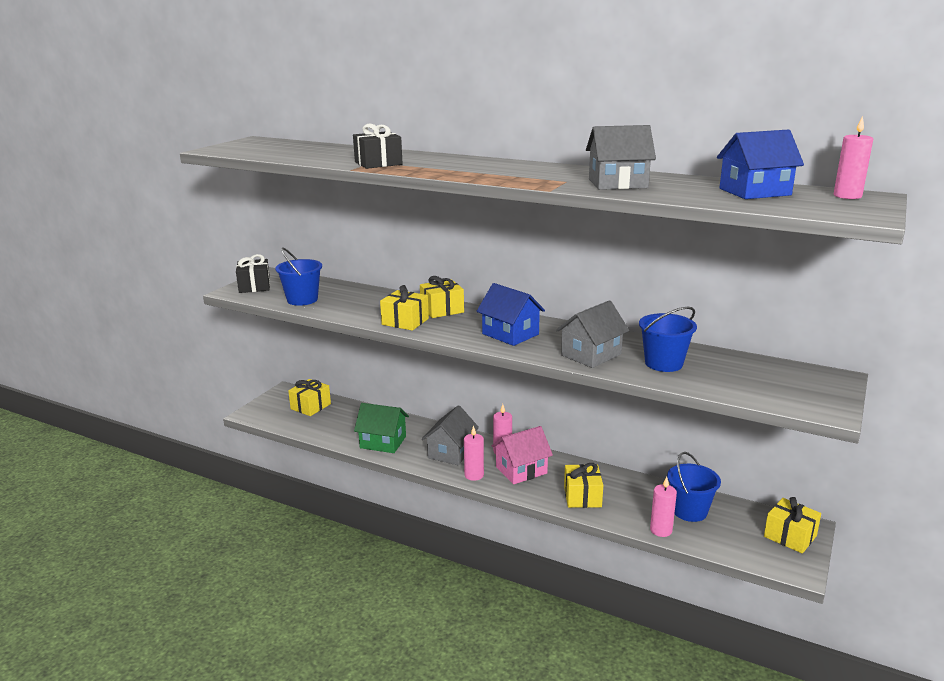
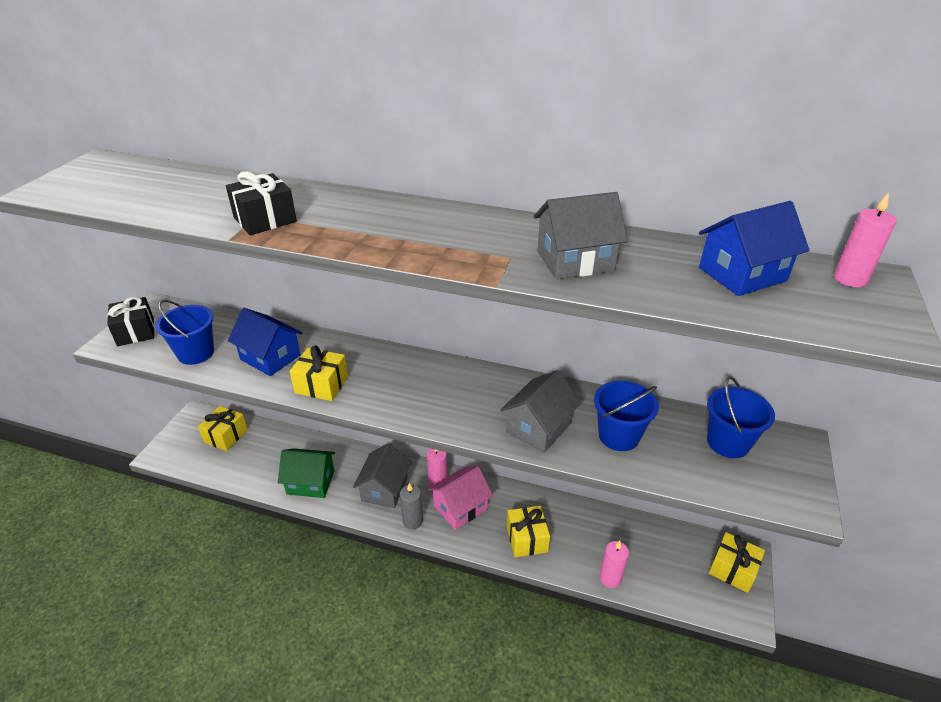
camera: 10 degrees left, 15 degrees up
yellow gift [420,276,464,318] -> none
pink candle [464,425,484,481] -> grey candle [400,483,423,529]
blue house [477,283,545,346] -> blue house moved to [228,308,302,376]
blue bucket [667,452,721,522] -> blue bucket moved to [707,376,775,458]

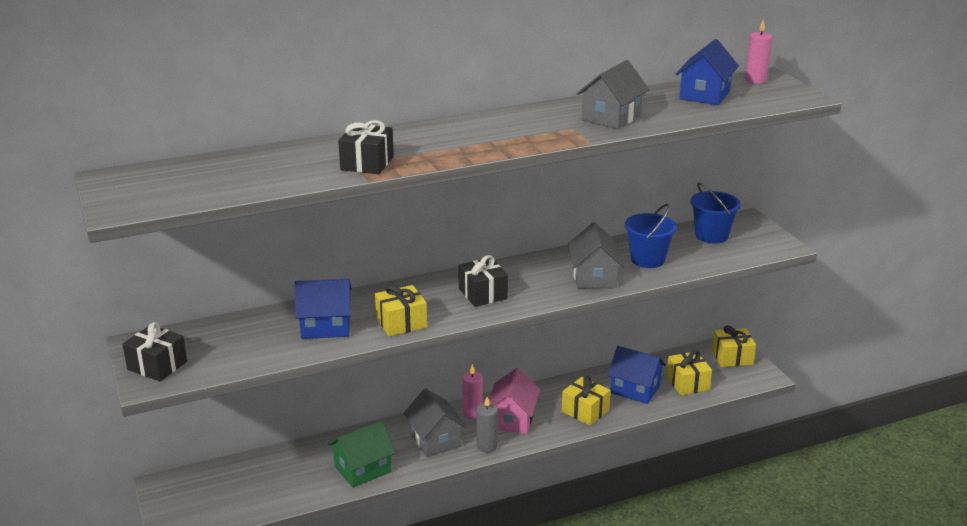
camera: 40 degrees left, 10 degrees down
blue bucket [155,300,214,365] -> none
yellow gift [198,406,248,451] -> yellow gift moved to [666,350,712,395]
pink candle [599,541,629,588] -> none
none -> black gift [458,255,508,307]
none -> blue house [607,346,666,404]

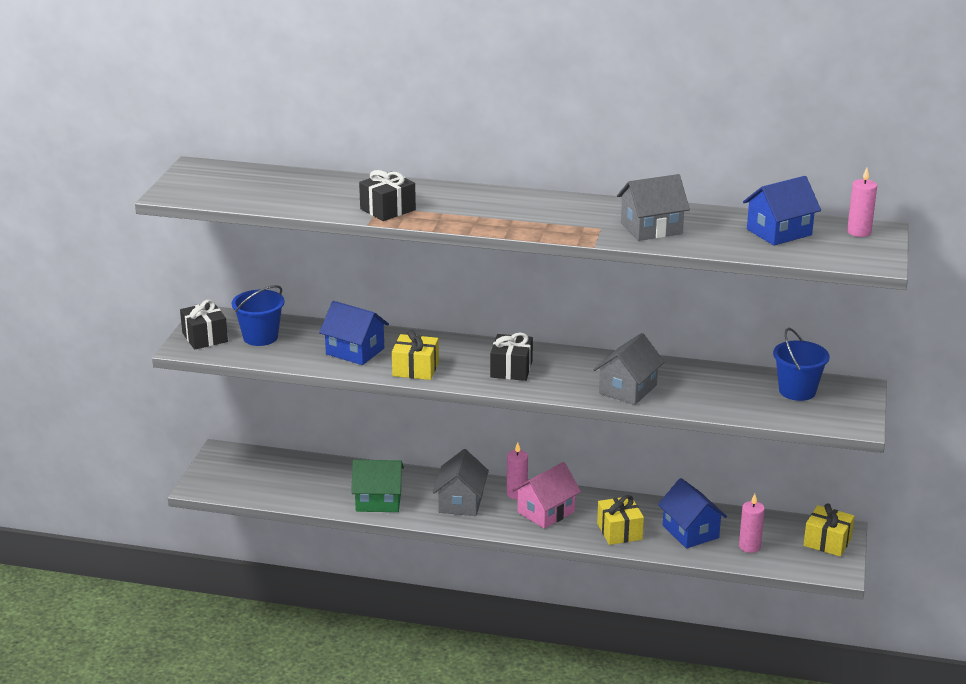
camera: 35 degrees right, 0 degrees up
grey candle [476,397,498,453] -> none
blue bucket [625,203,677,268] -> blue bucket moved to [232,285,285,346]
yellow gift [666,350,712,395] -> pink candle [739,494,765,553]

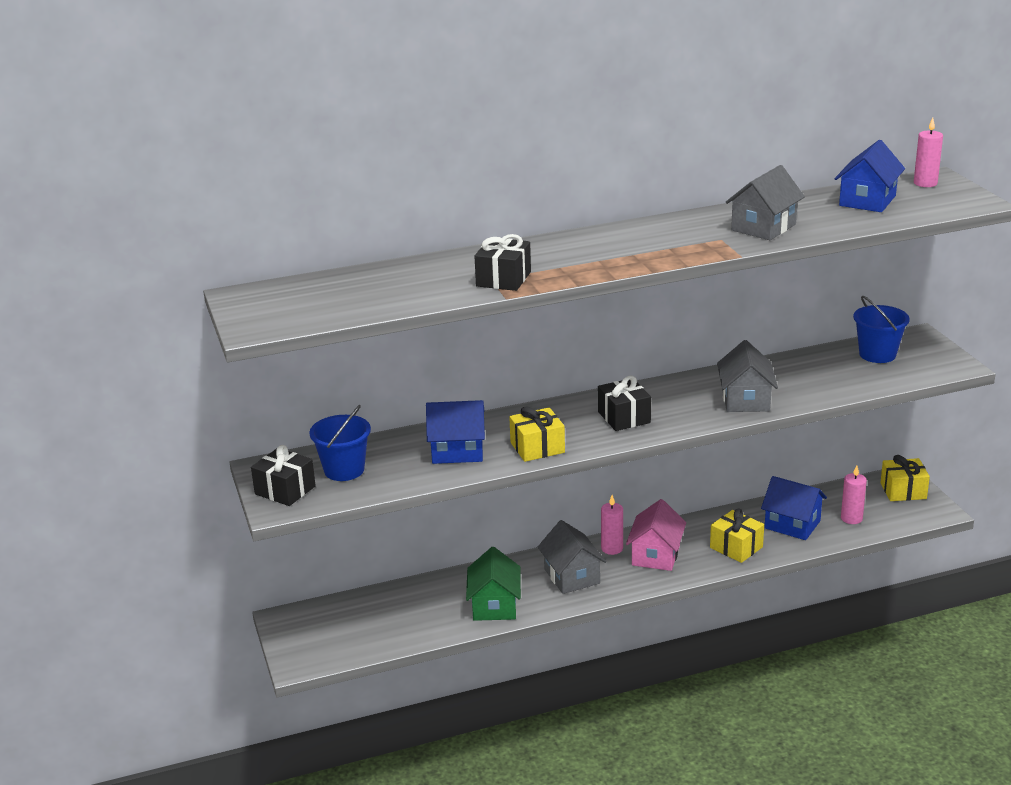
camera: 30 degrees left, 0 degrees up
green house [351,460,404,512] -> green house turned 60 degrees counterclockwise [466,547,521,621]

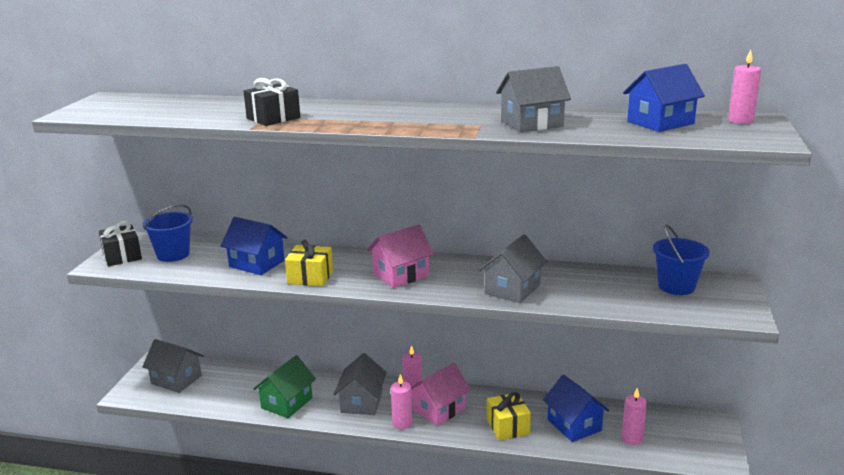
camera: 30 degrees right, 5 degrees down
black gift [598,376,651,431] -> pink house [367,225,434,288]
yellow gift [880,455,930,501] -> none
none -> grey house [142,339,204,393]
none -> pink candle [391,374,412,429]

